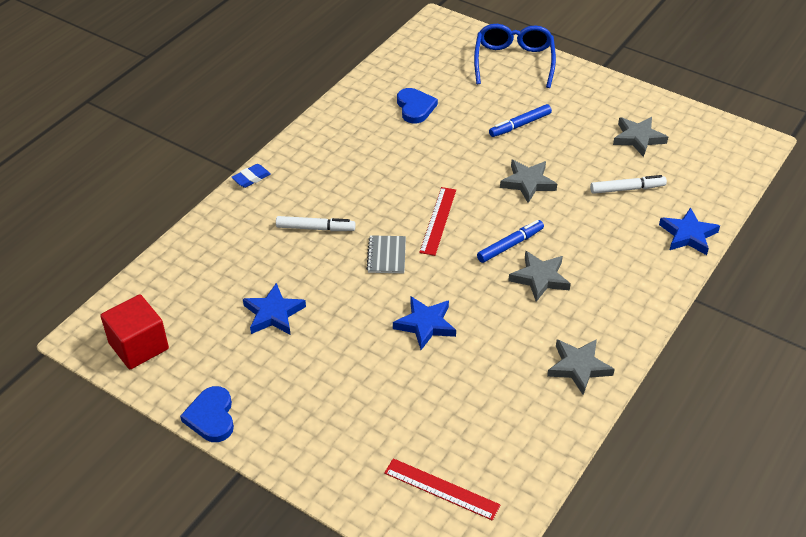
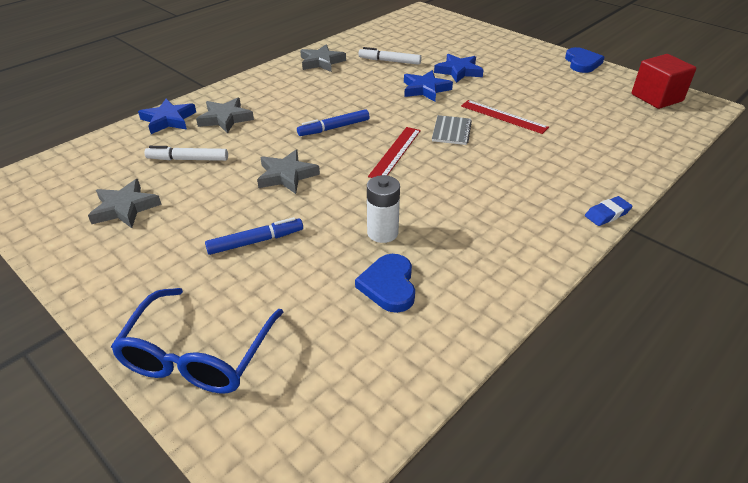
camera: 170 degrees left, 5 degrees down
blue star [243,283,306,334] -> blue star moved to [434,54,484,83]
white marker [276,216,355,231] -> white marker moved to [359,47,421,65]
red ruler [384,458,500,521] -> red ruler moved to [461,100,549,134]
grey star [508,251,571,302] -> grey star moved to [196,98,254,134]
none -> white battery [367,175,400,243]

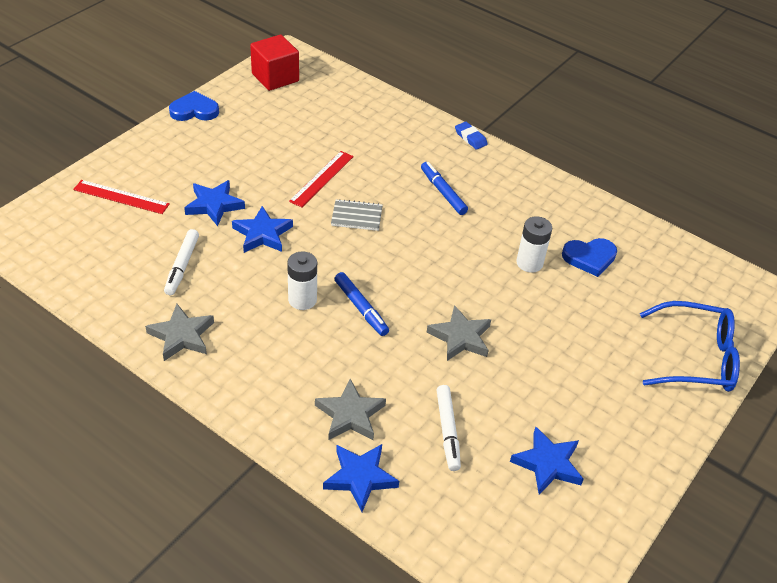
camera: 100 degrees left, 5 degrees up
grey star [88,179,162,228] -> blue star [510,427,584,495]
blue marker [205,217,303,255] -> blue marker moved to [421,162,468,215]
red ruler [368,127,421,178] -> red ruler moved to [73,180,170,214]
none -> white battery [287,251,317,310]

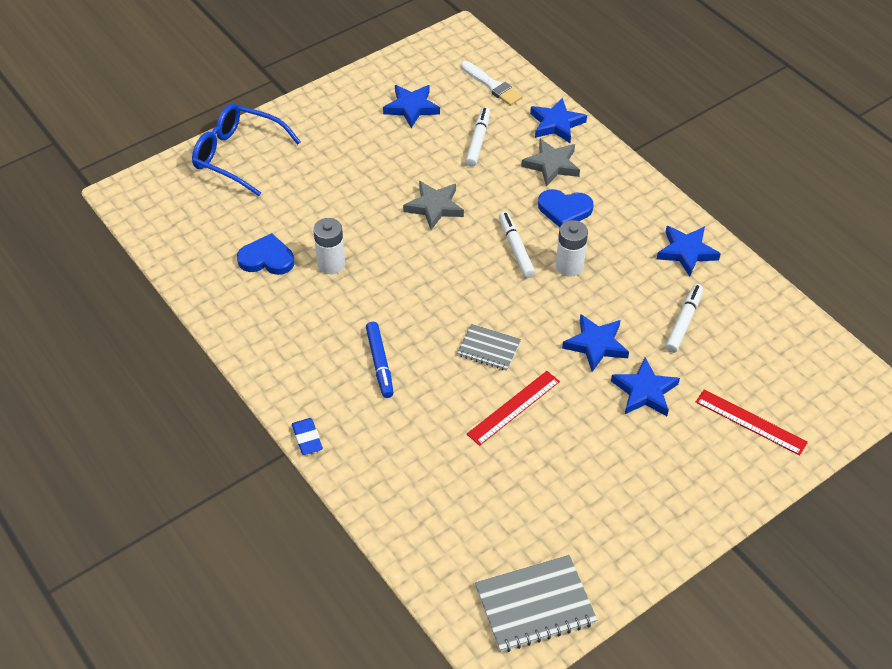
camera: 160 degrees left, 5 degrees up
grey star [145,304,214,361] -> blue star [657,226,721,277]
blue heart [169,91,219,121] -> blue heart moved to [538,189,594,227]
red cube [250,35,299,91] -> grey notebook [475,555,597,652]
blue marker [335,272,389,336] -> white marker [499,212,535,278]
none -> white brush [461,61,523,106]

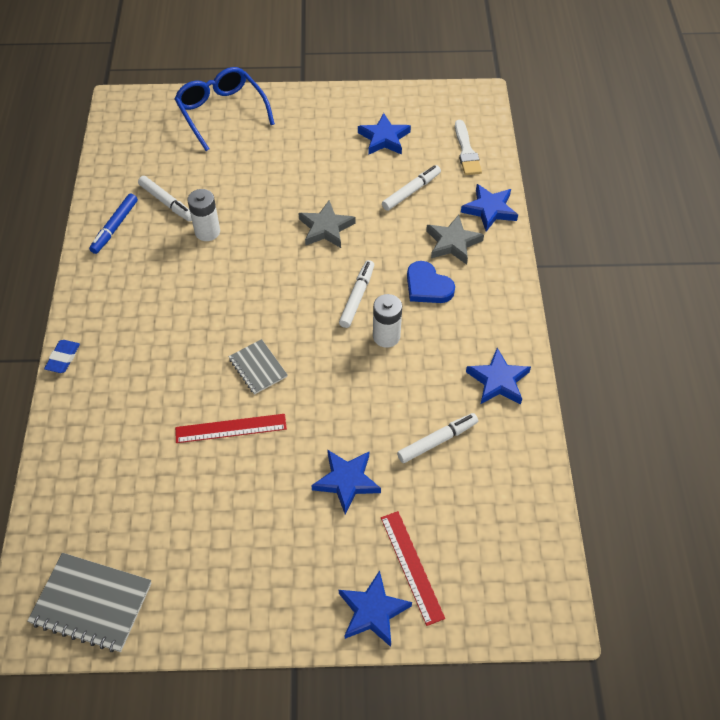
camera: 35 degrees right, 5 degrees up
blue heart [237,233,294,275] -> white marker [138,176,192,222]
blue marker [366,322,393,398] -> blue marker moved to [89,193,138,254]
blue star [562,314,629,372] -> blue star moved to [339,570,412,647]

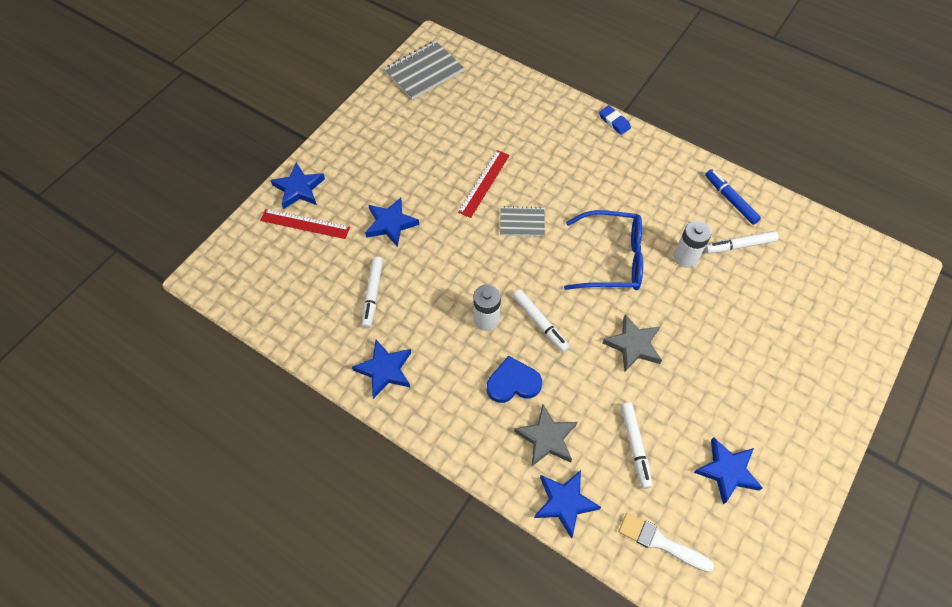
camera: 125 degrees right, 5 degrees up
blue glasses [175,67,275,151] -> blue glasses moved to [564,210,643,290]

